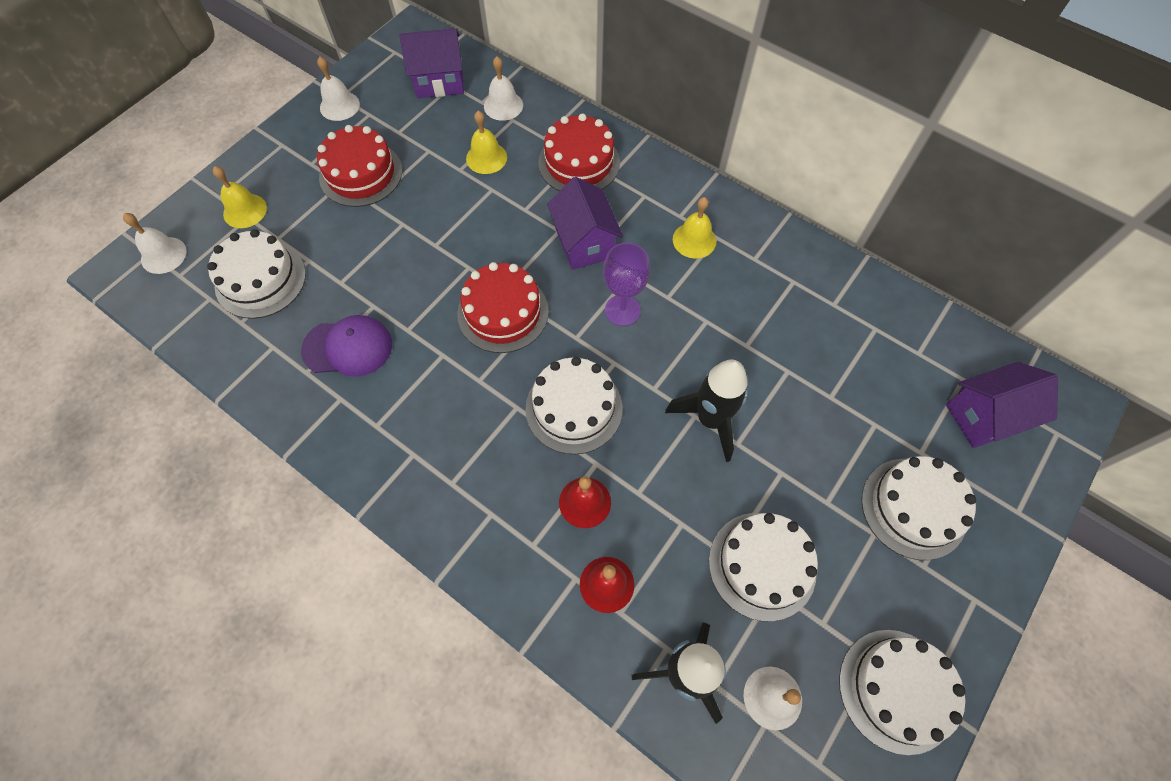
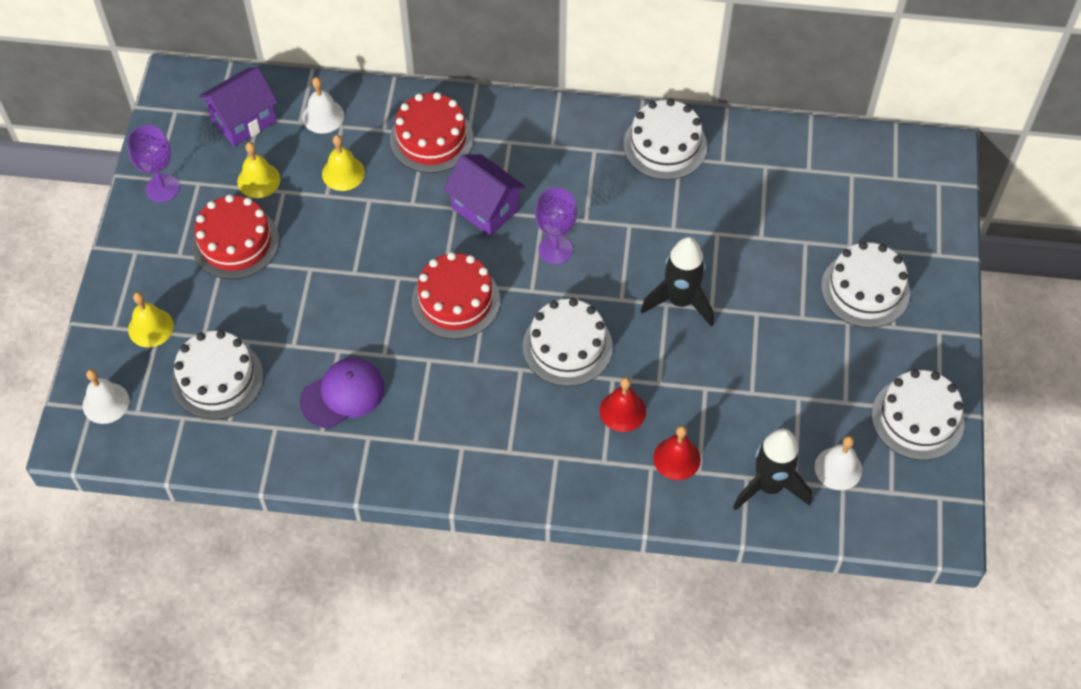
camera: 30 degrees left, 5 degrees down
white bell [317,57,360,121] -> purple goblet [127,125,180,202]
yellow bell [673,197,716,259] -> yellow bell moved to [237,142,281,198]
white cake [709,513,818,621] -> white cake moved to [623,99,707,180]
purple house [946,362,1058,448] -> none

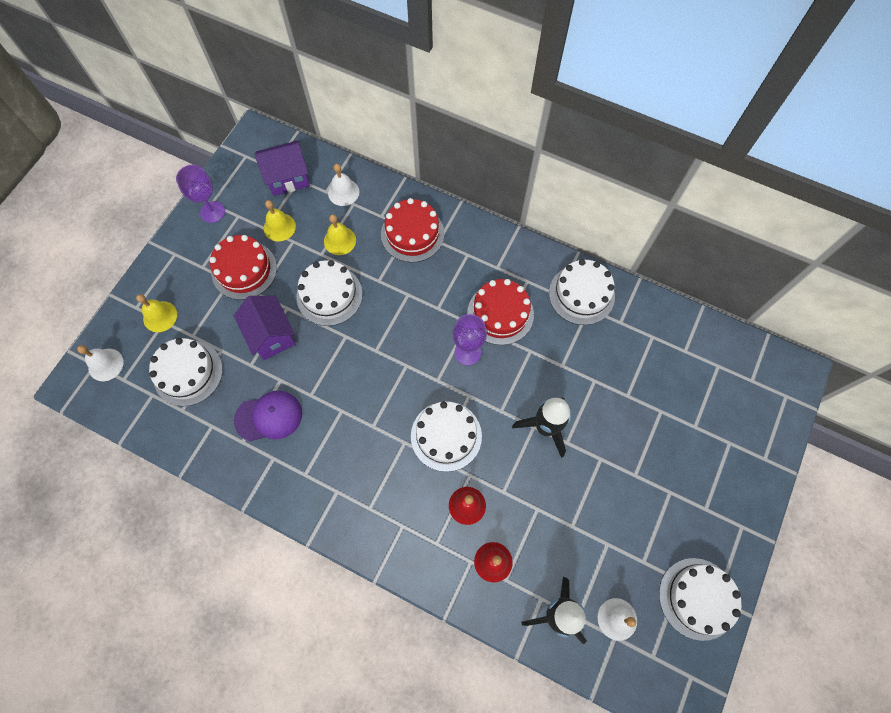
camera: 20 degrees right, 10 degrees up
red cake [412,252,500,339] -> red cake moved to [467,279,534,345]
purple house [443,154,526,236] -> purple house moved to [234,296,296,360]
white cake [821,242,910,328] -> white cake moved to [296,260,363,326]

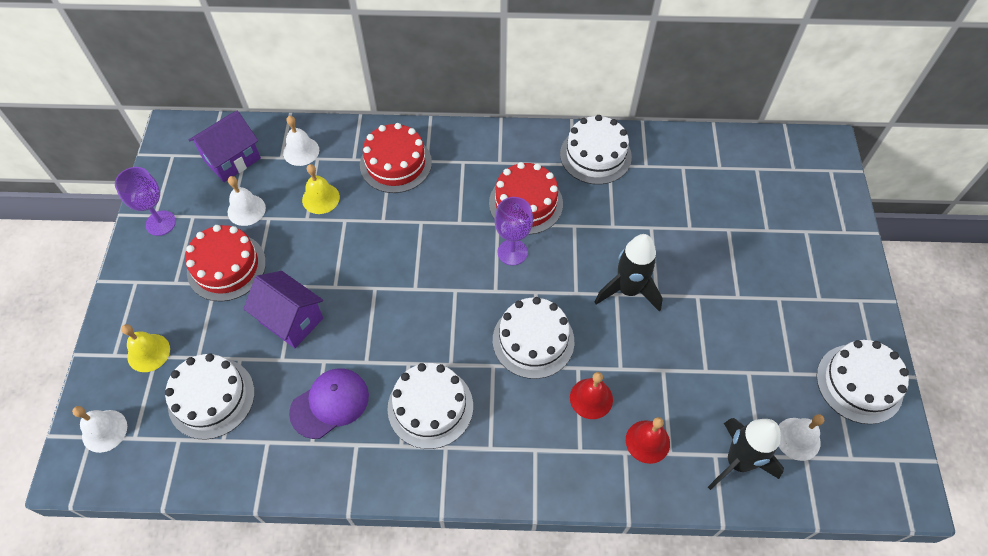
camera: 25 degrees left, 10 degrees down
yellow bell [264,200,296,241] -> white bell [228,176,266,226]
white cake [296,260,363,326] -> white cake moved to [387,363,473,449]

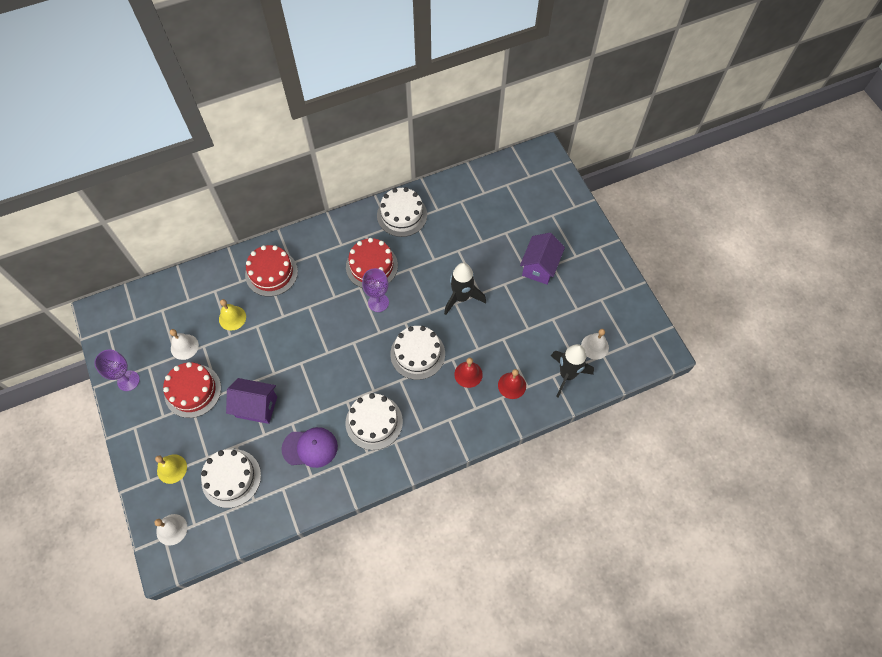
camera: 25 degrees left, 5 degrees up
purple house [189,111,261,182] -> purple house moved to [520,233,565,285]
white bell [283,116,319,166] -> none
purple cap [289,369,369,439] -> purple cap turned 60 degrees clockwise [281,427,338,468]
white cake [816,340,909,424] -> none

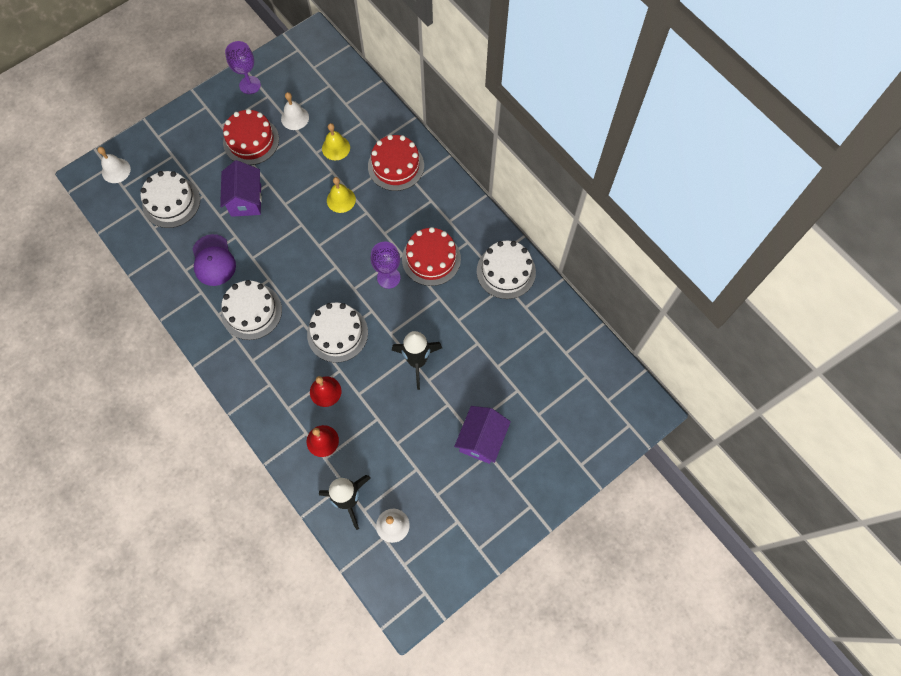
camera: 75 degrees right, 5 degrees up
yellow bell [155,454,187,484] -> yellow bell moved to [327,177,356,213]
purple house [520,233,565,285] -> purple house turned 75 degrees counterclockwise [454,406,511,464]

